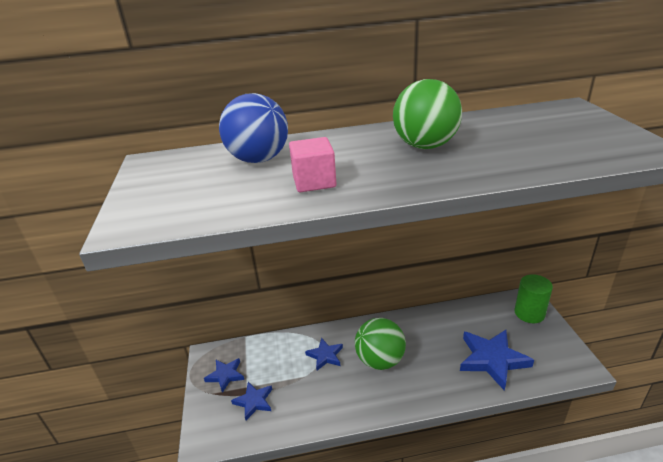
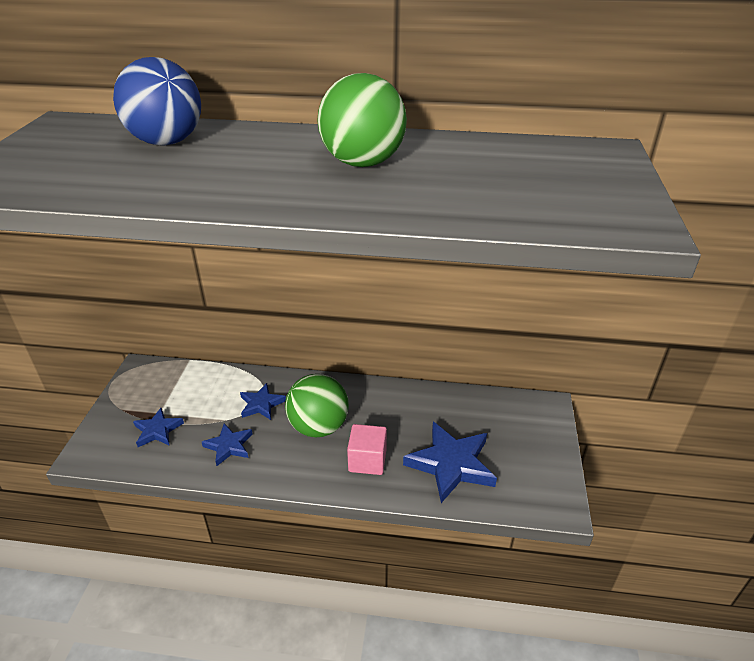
camera: 15 degrees right, 5 degrees up
blue star [204,358,244,393] -> blue star moved to [202,423,253,466]
pink cube [289,137,336,192] -> pink cube moved to [347,424,387,475]
green cylinder [514,274,553,323] -> none

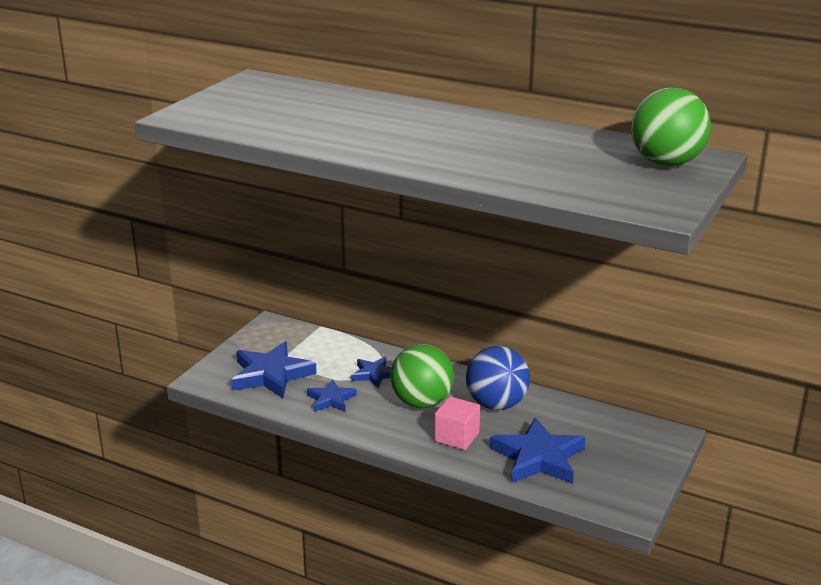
camera: 20 degrees right, 10 degrees down
blue ball [113,57,201,146] -> blue ball moved to [466,346,530,410]
blue star [133,408,184,447] -> blue star [231,342,317,398], size x1.78
green ball [317,73,407,167] -> green ball moved to [631,88,711,166]

